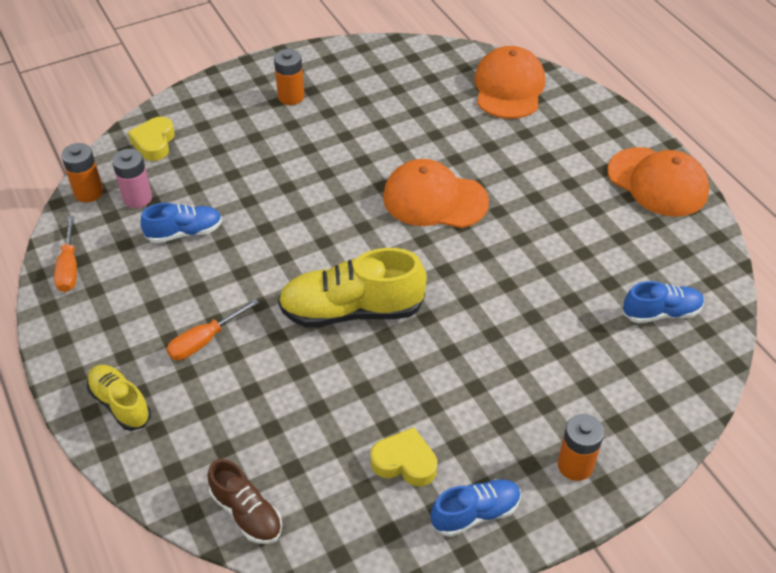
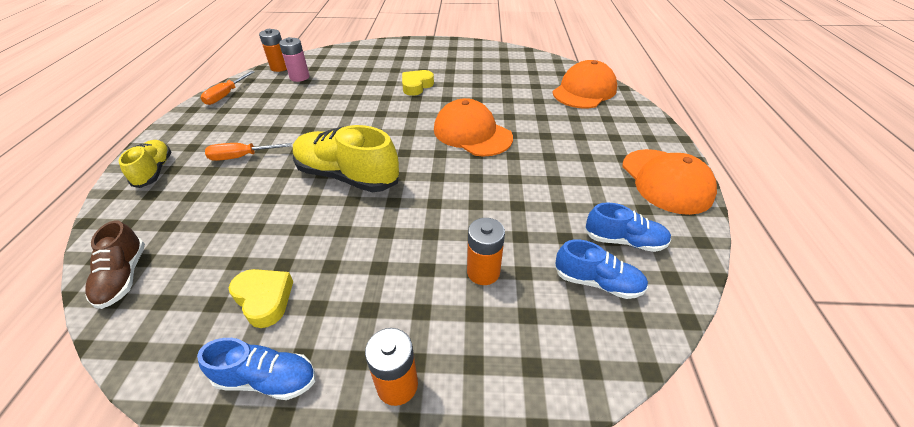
camera: 30 degrees right, 5 degrees down
yellow heart [128,117,175,161] -> yellow heart moved to [402,70,434,96]
blue shoe [140,203,222,243] -> blue shoe moved to [585,202,671,252]
orange battery [274,49,304,105] -> orange battery moved to [467,218,505,285]

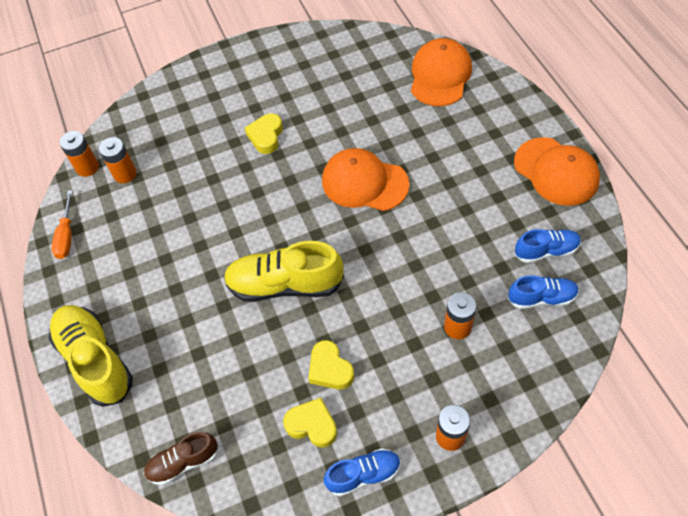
camera: 20 degrees left, 15 degrees up
brown shoe [85,220,145,309] -> brown shoe turned 105 degrees clockwise [144,432,218,485]
yellow shoe [119,140,172,188] -> yellow shoe [49,305,133,407], size x1.74
orange screwdriver [205,143,292,161] -> none
pink battery [279,37,310,82] -> orange battery [99,137,137,183]
none -> yellow heart [308,340,354,390]

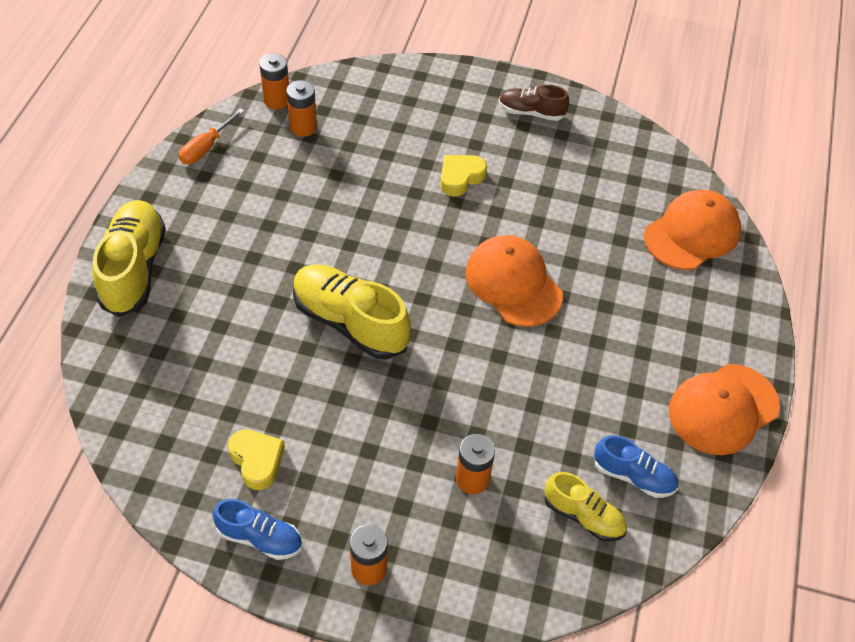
camera: 30 degrees right, 5 degrees down
brown shoe [144,432,218,485] -> brown shoe moved to [499,85,569,121]
yellow heart [308,340,354,390] -> none
blue shoe [508,275,579,309] -> yellow shoe [545,472,627,541]
orange cap [514,137,600,206] -> orange cap turned 60 degrees clockwise [669,364,780,455]

